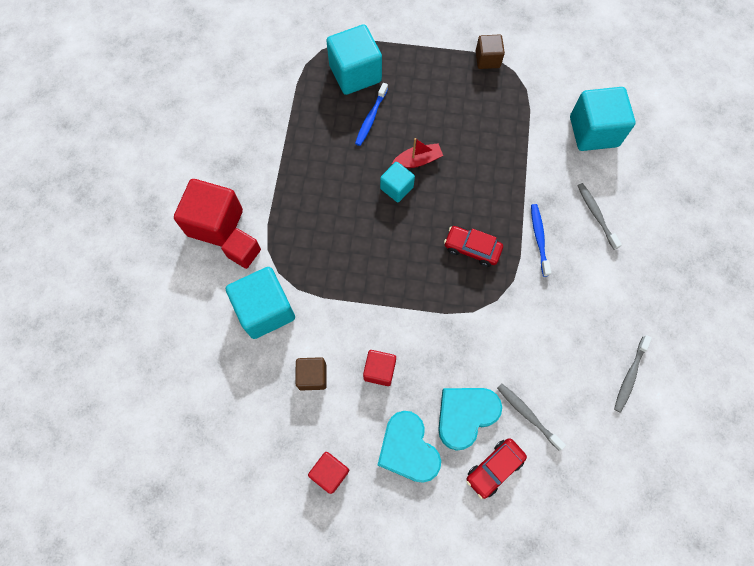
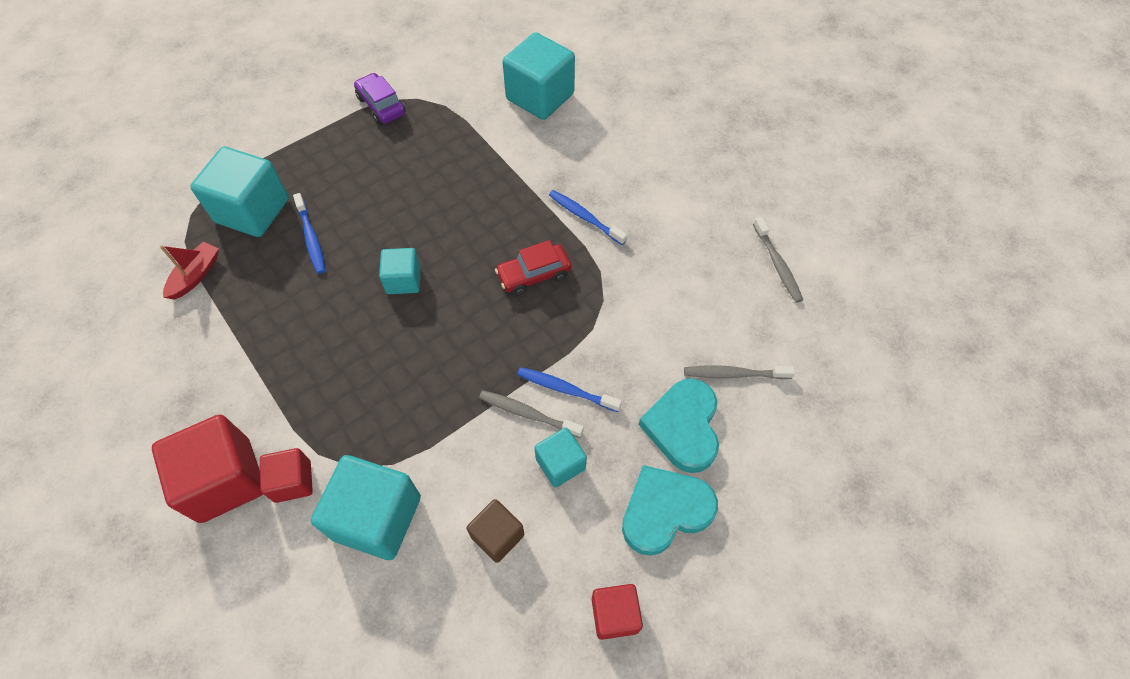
camera: 45 degrees left, 10 degrees down
red cube [363,350,396,386] -> turquoise cube [534,428,587,487]
turquoise heart [378,411,441,483] -> turquoise heart turned 135 degrees clockwise [622,465,718,556]
red boat [392,138,443,168] -> red boat moved to [160,241,219,299]
red car [466,438,527,499] -> none
brown cube [476,34,505,69] -> purple car [354,73,406,125]
grey toothbrush [577,183,622,250] -> grey toothbrush moved to [479,390,584,438]
none -> blue toothbrush [517,367,622,412]

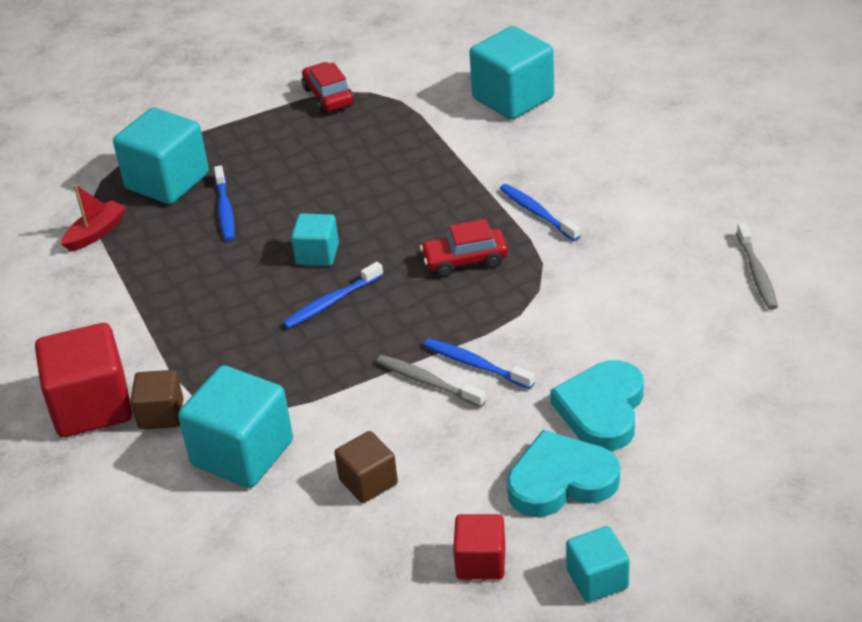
camera: 15 degrees right, 20 degrees down
red cube [260,448,313,503] -> brown cube [130,370,184,430]
purple car [354,73,406,125] -> red car [302,62,354,113]
turquoise cube [534,428,587,487] -> turquoise cube moved to [566,526,630,602]
grey toothbrush [684,365,795,379] -> none
none -> blue toothbrush [283,262,383,329]

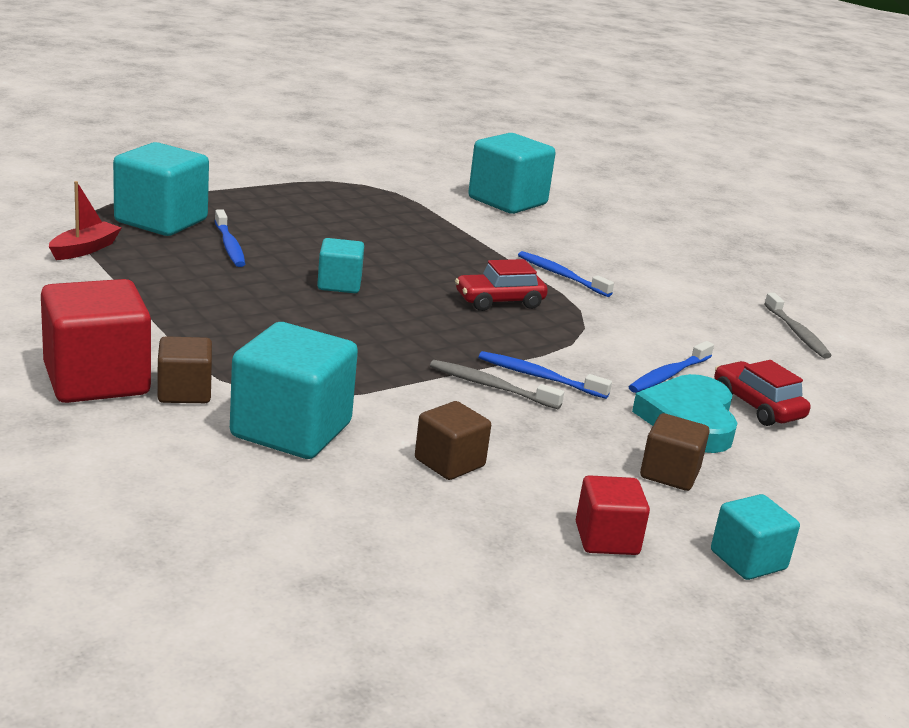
camera: 15 degrees left, 15 degrees down
blue toothbrush [283,262,383,329] -> blue toothbrush moved to [628,341,714,393]
red car [302,62,354,113] -> red car moved to [714,360,810,426]
turquoise heart [507,430,620,517] -> brown cube [640,413,710,491]

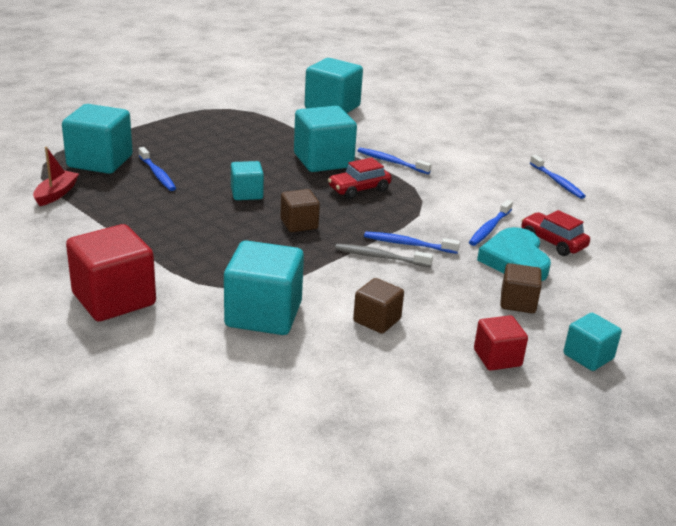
camera: 10 degrees left, 5 degrees up
brown cube [157,336,212,403] -> brown cube moved to [281,189,320,232]
grey toothbrush [764,293,832,359] -> blue toothbrush [530,155,586,199]
none -> turquoise cube [294,106,357,172]

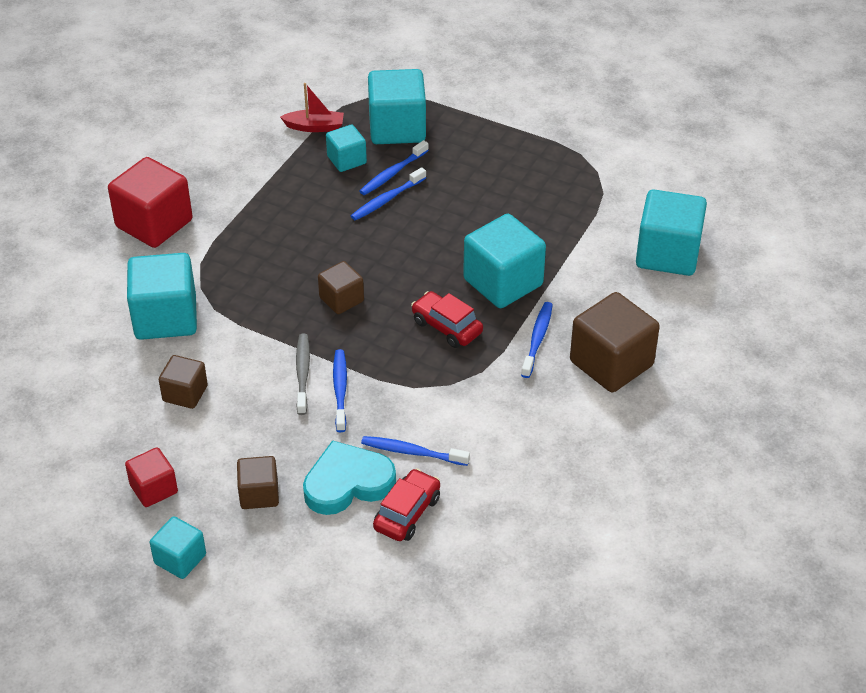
camera: 75 degrees right, 15 degrees up
turquoise cube [231,161,264,200] -> turquoise cube moved to [326,124,367,172]
blue toothbrush [530,155,586,199] -> blue toothbrush moved to [351,167,426,221]
none -> brown cube [570,292,660,392]

